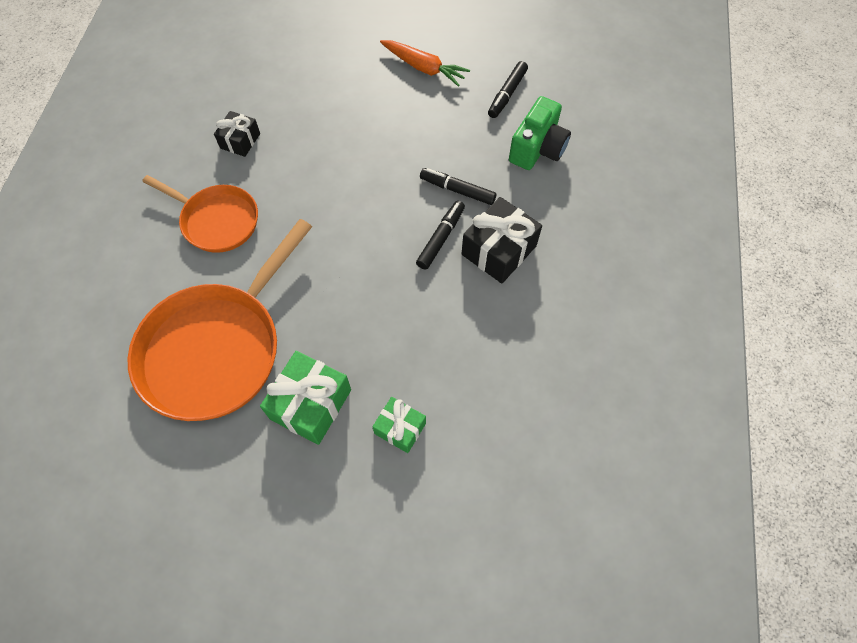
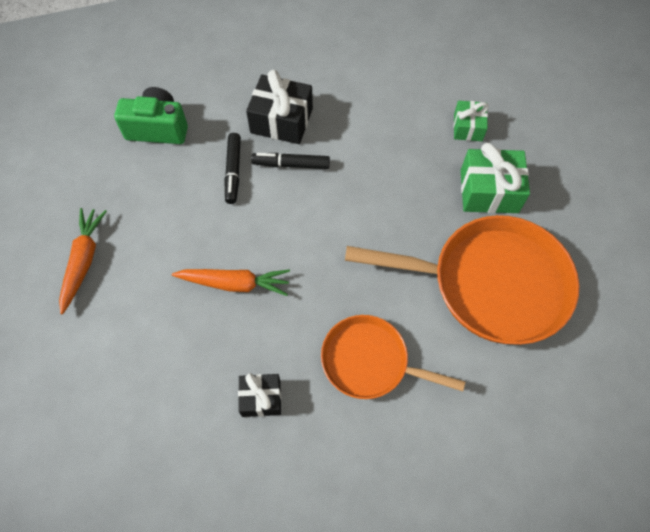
camera: 115 degrees left, 0 degrees up
orange pan [142,175,258,253] -> orange pan turned 75 degrees counterclockwise [321,315,465,399]
black marker [488,61,528,118] -> none
none -> orange carrot [172,269,290,296]

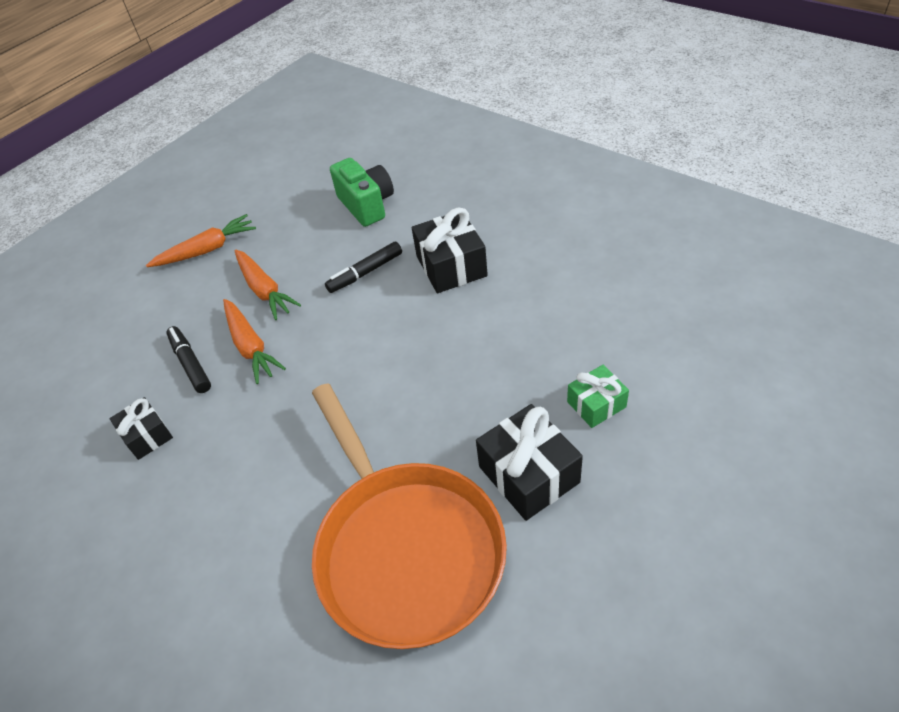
camera: 60 degrees right, 15 degrees down
black marker [251,153,330,169] -> black marker moved to [166,326,211,393]
orange pan [321,315,465,399] -> none
green gift [461,143,530,213] -> black gift [476,404,583,521]
none -> orange carrot [234,250,301,320]

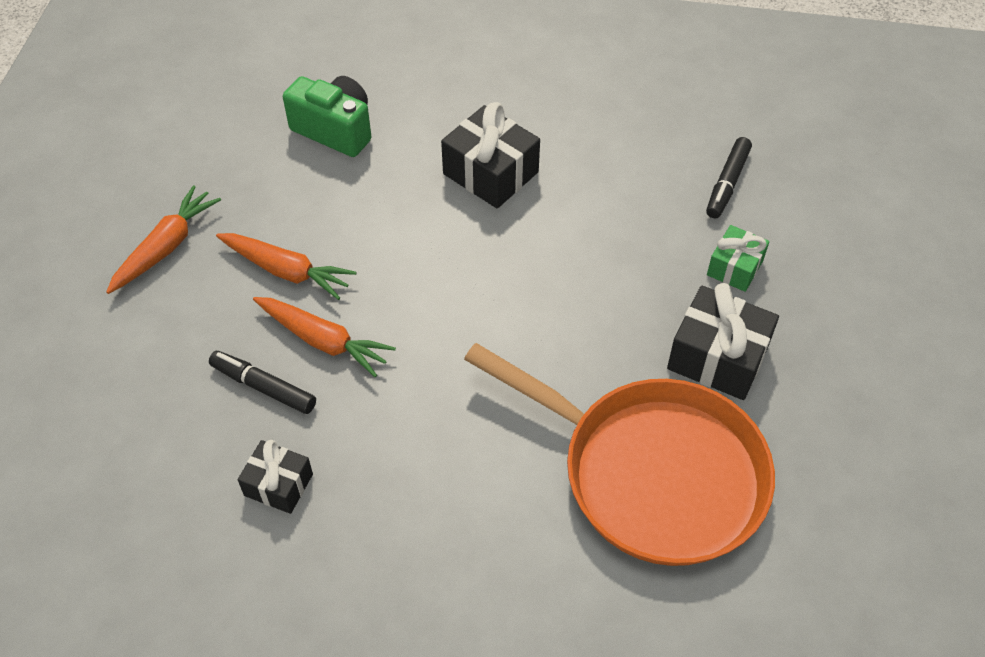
camera: 35 degrees left, 5 degrees up
black marker [325,242,402,293] -> black marker moved to [706,137,752,218]

